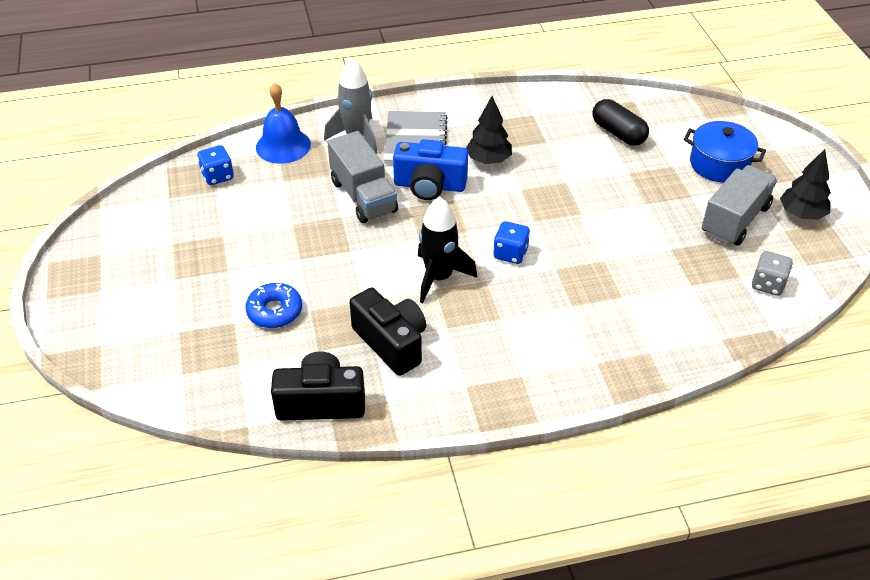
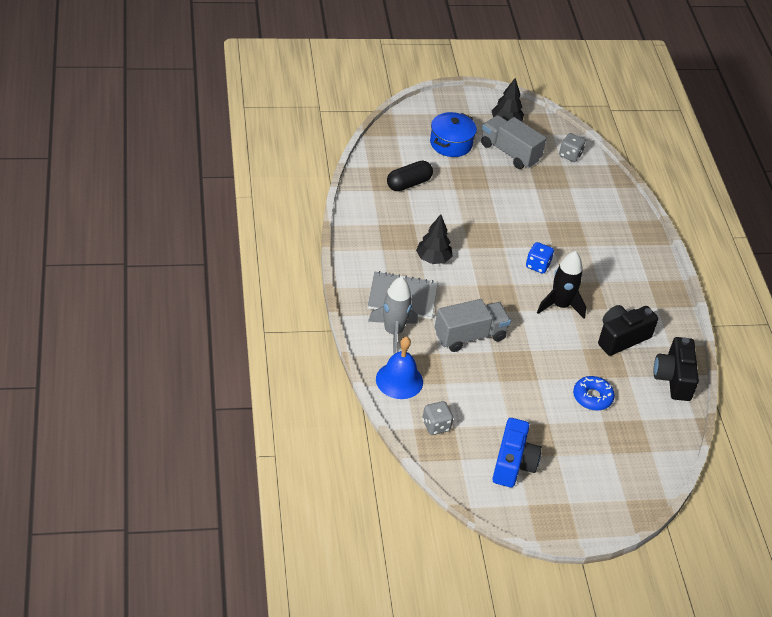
camera: 90 degrees left, 0 degrees up
blue dice [197,145,234,185] -> grey dice [422,401,453,435]
blue camera [393,139,468,200] -> blue camera moved to [492,418,542,488]

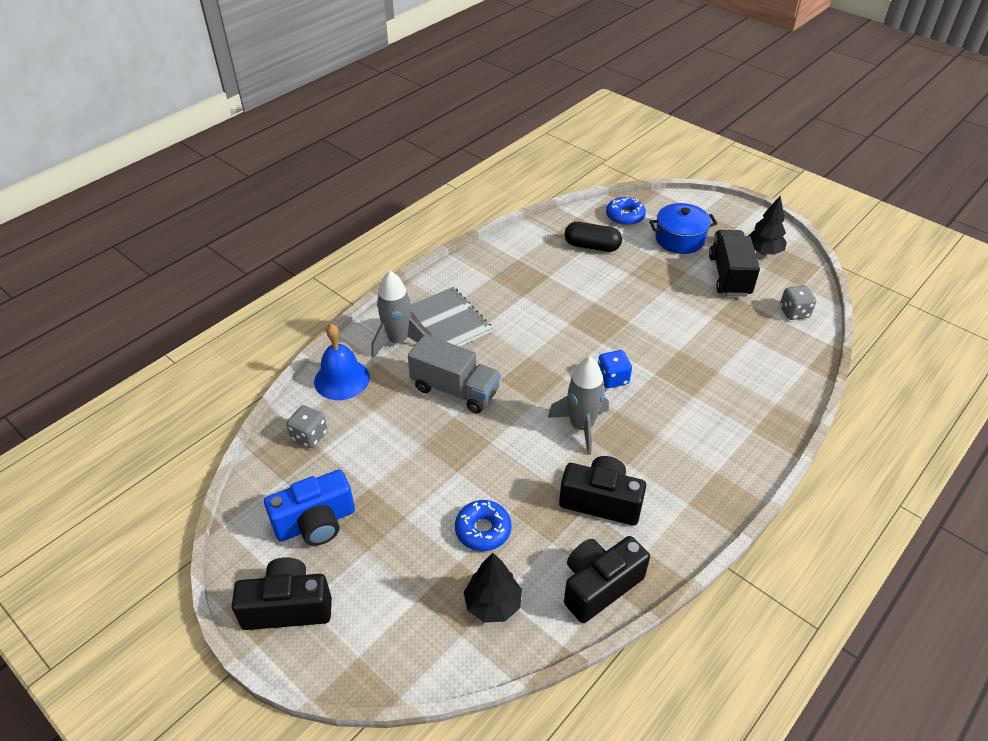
camera: 55 degrees right, 0 degrees up
black tree [416,214,453,264] -> black tree moved to [463,553,522,623]
grey truck [481,115,546,169] -> black truck [709,230,760,296]
black rocket [537,251,586,319] -> grey rocket [548,357,609,455]
none -> black camera [232,557,332,630]
none -> blue donut [606,197,646,225]

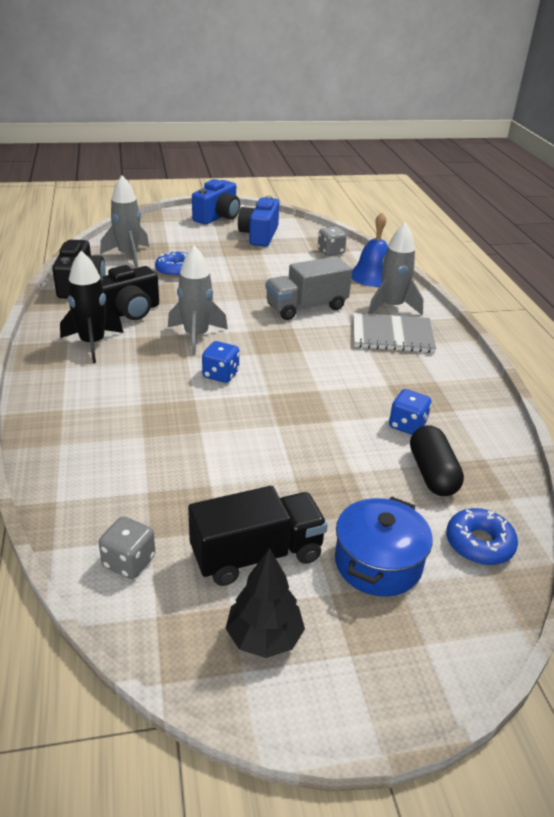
camera: 125 degrees right, 10 degrees down
black camera [232,557,332,630] -> blue camera [192,179,240,224]
black tree [463,553,522,623] -> grey rocket [100,176,149,268]
black capsule [564,222,622,252] -> black capsule turned 60 degrees counterclockwise [410,425,464,496]
black truck [709,230,760,296] -> black truck turned 60 degrees counterclockwise [188,486,328,586]
none -> black rocket [60,251,123,363]
none -> blue dice [389,389,432,435]

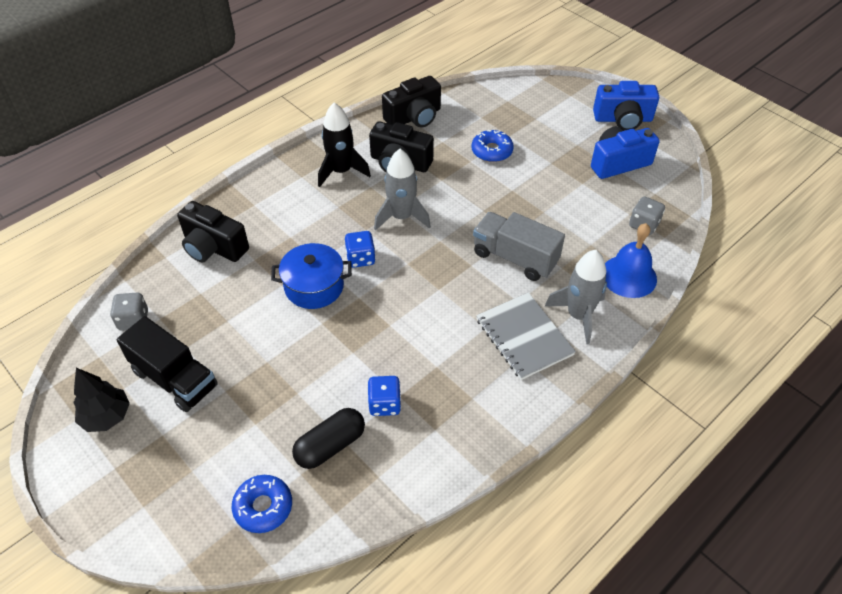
camera: 60 degrees right, 15 degrees up
grey rocket [100,176,149,268] -> none
blue pot [335,496,433,597] -> blue pot moved to [271,243,352,309]
none -> black camera [177,201,249,263]

